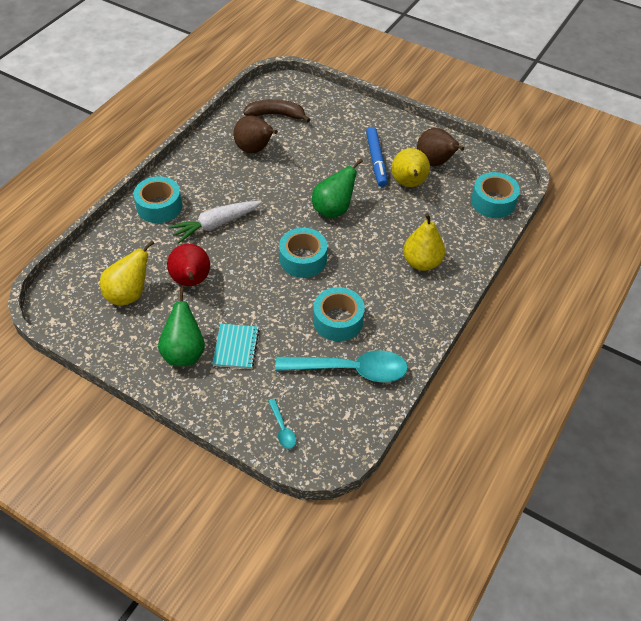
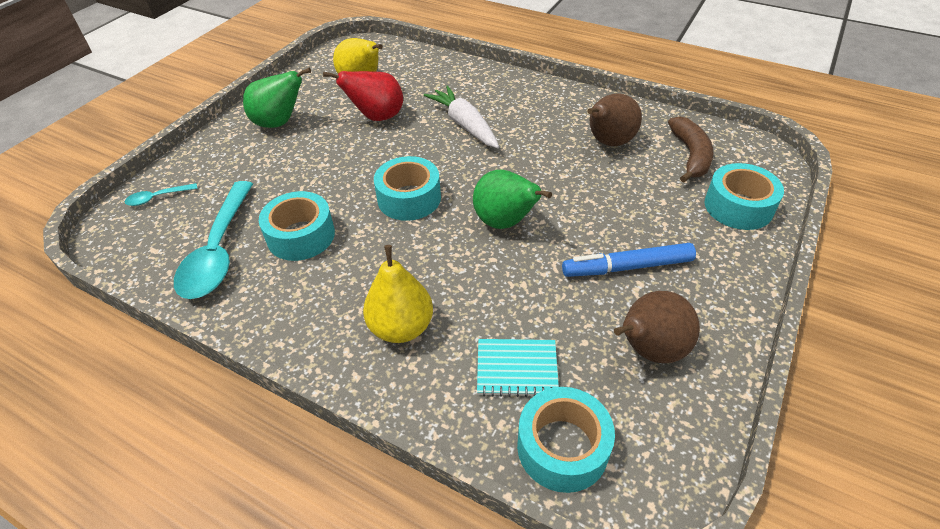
camera: 90 degrees right, 5 degrees down
turquoise tape [133,176,182,223] -> turquoise tape moved to [704,163,784,230]
turquoise notebook [212,324,259,369] -> turquoise notebook moved to [477,339,559,397]
yellow pear [391,148,430,187] -> none

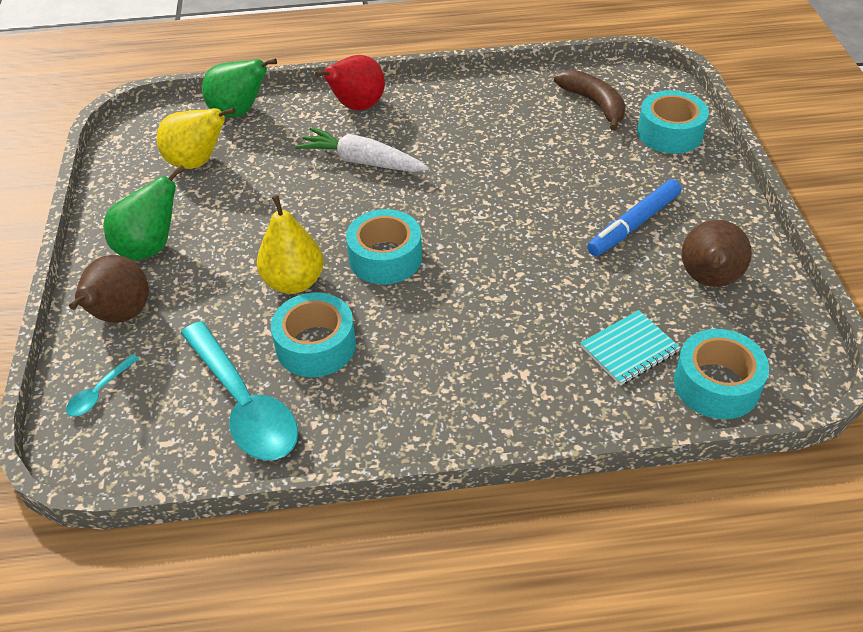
camera: 35 degrees left, 0 degrees up
red pear [323,71,403,121] -> red pear moved to [315,55,385,111]
yellow pear [363,245,433,343] -> yellow pear moved to [257,195,324,294]
green pear [473,169,552,229] -> green pear moved to [202,58,277,118]
brown pear [588,93,642,146] -> brown pear moved to [69,255,149,323]

